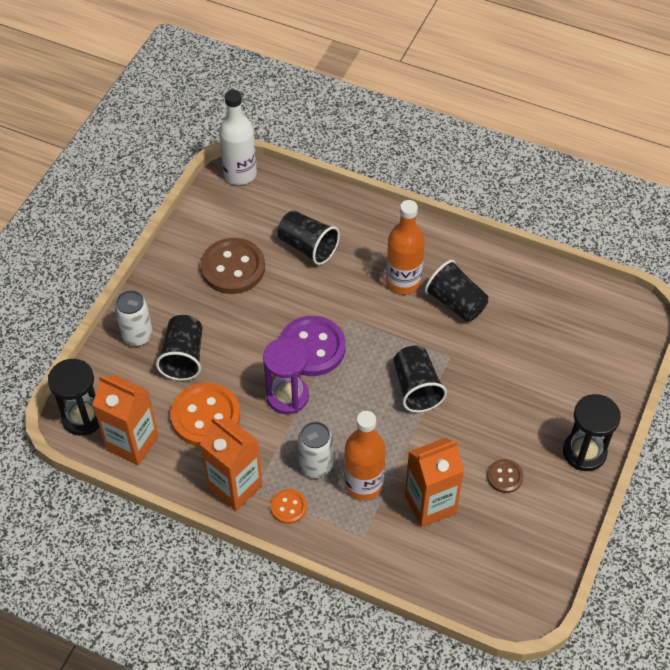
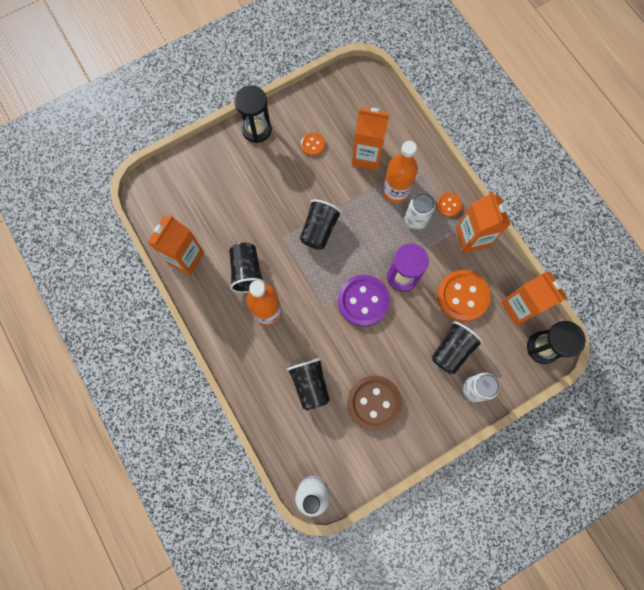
camera: 145 degrees left, 20 degrees up
brown button [487,459,523,493] -> orange button [301,132,325,156]
none -> orange carton [148,216,204,276]

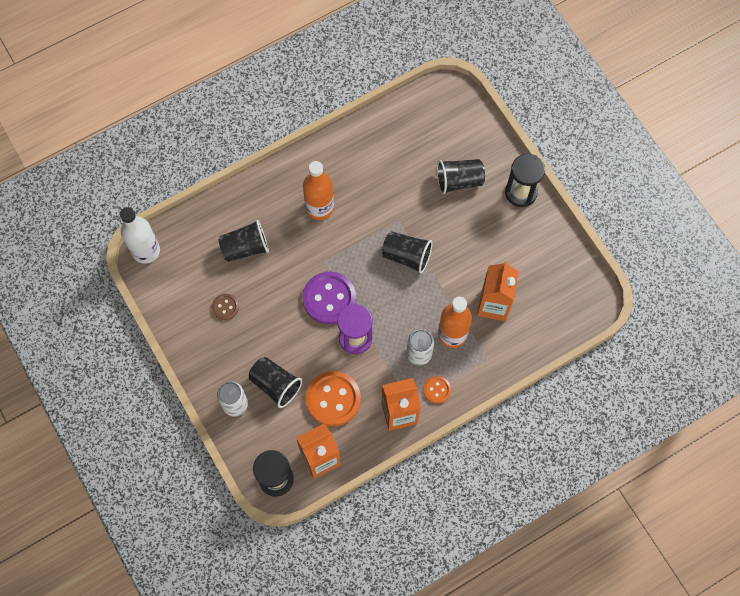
camera: 90 degrees right, 5 degrees down
orange carton [148,216,204,276] -> none
black cup [229,243,265,293] -> black cup moved to [437,159,485,194]
orange button [301,132,325,156] -> none
brown button [348,375,402,431] -> brown button [212,294,239,320], size x0.50

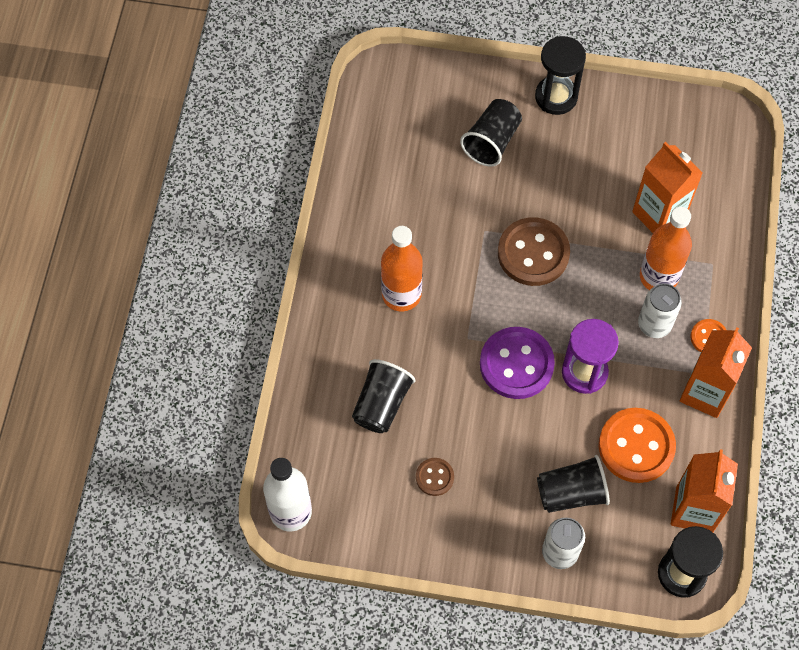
camera: 50 degrees left, 5 degrees down
black cup [382,231,433,274] -> brown button [498,217,570,286]

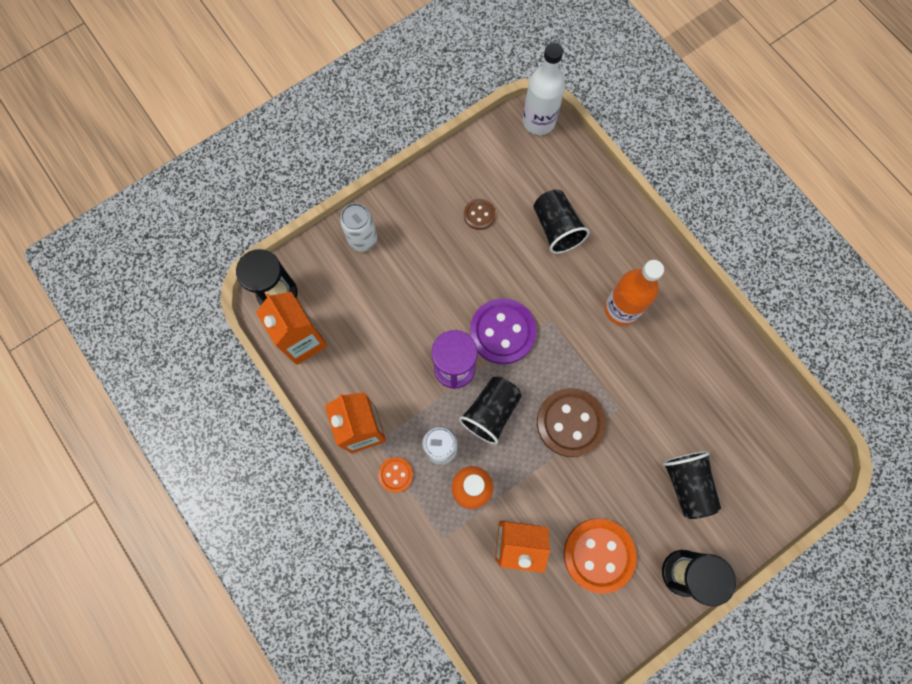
camera: 135 degrees right, 10 degrees up
black cup [537,455,610,513] -> black cup moved to [459,377,522,445]
orange button [599,408,676,483] -> orange button moved to [564,519,637,593]

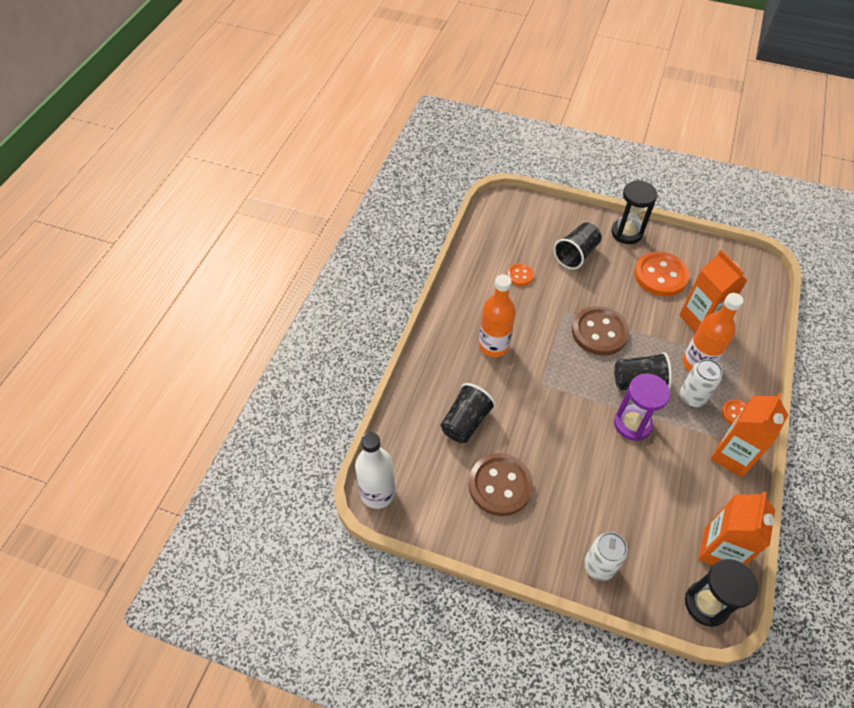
camera: 125 degrees left, 20 degrees down
brown button [464,199,496,230] -> brown button [469,453,533,516], size x1.99
purple button [470,298,536,364] -> none
none -> orange button [507,263,534,286]

